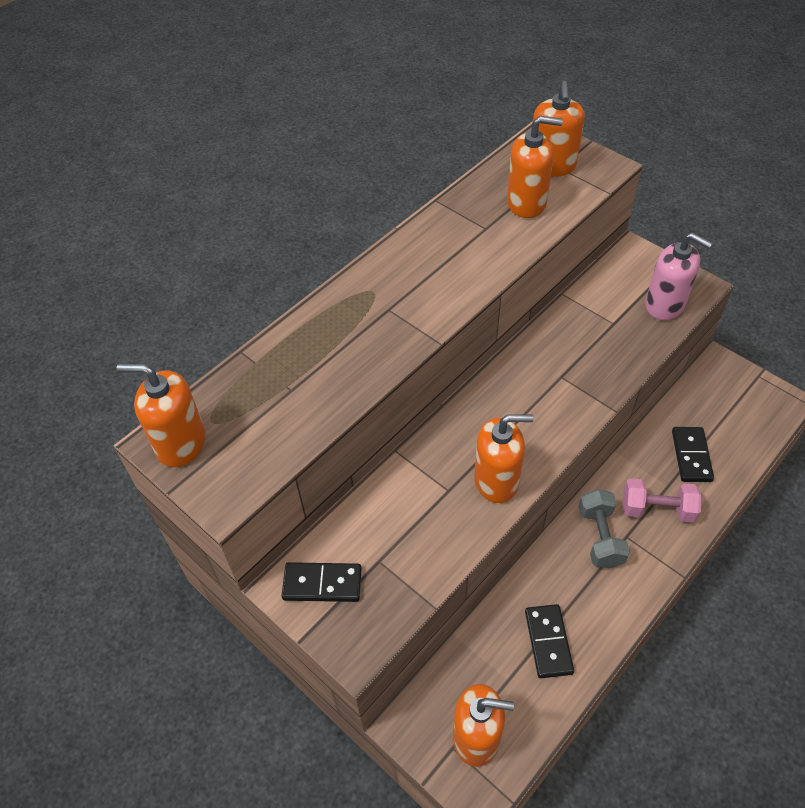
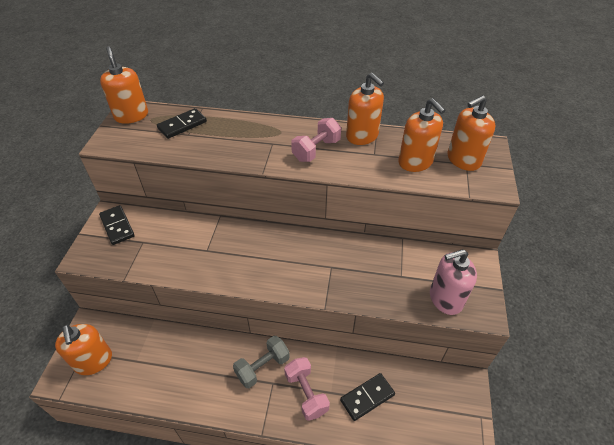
camera: 55 degrees right, 5 degrees down
orange soap dispenser [474,414,534,503] -> orange soap dispenser moved to [346,73,384,145]
black domino [525,604,574,678] -> black domino moved to [157,108,207,139]
pink soap dispenser [645,232,712,320] -> pink soap dispenser turned 75 degrees clockwise [430,249,477,315]
none -> pink dumbbell [291,118,341,162]

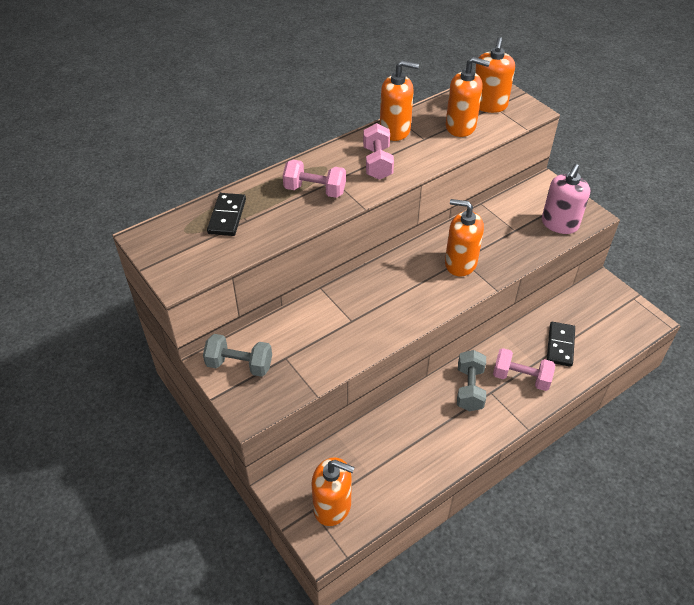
camera: 45 degrees left, 0 degrees up
black domino [99,205,135,245] -> grey dumbbell [203,334,272,377]
orange soap dispenser [100,46,148,124] -> orange soap dispenser moved to [445,199,484,276]
none -> pink dumbbell [283,160,346,198]

